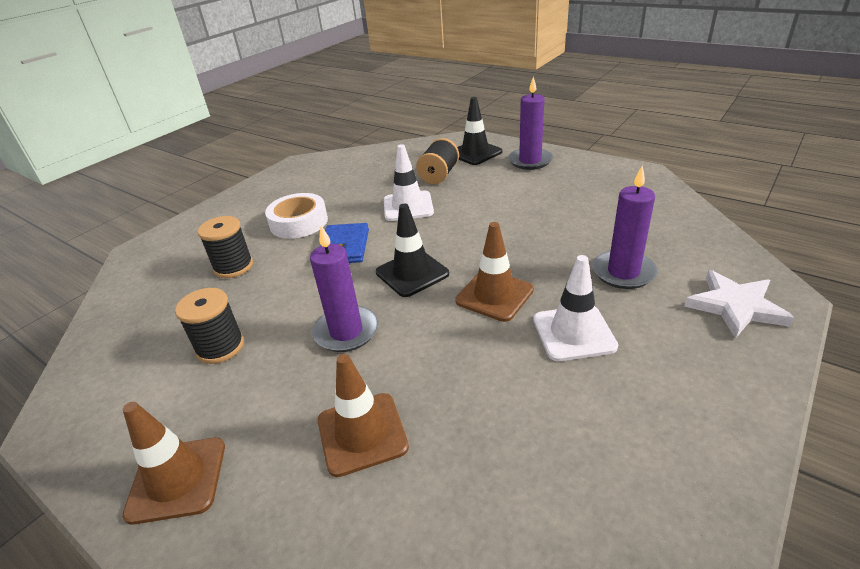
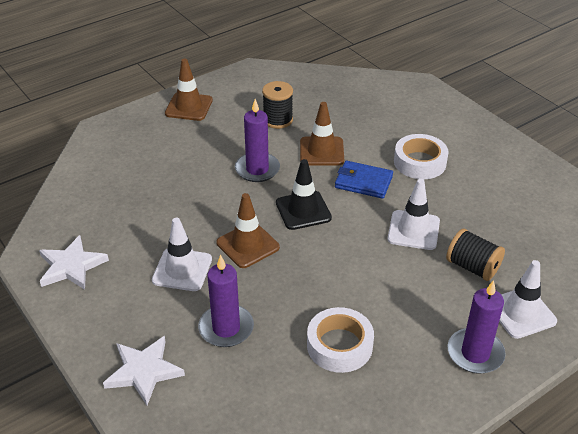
camera: 105 degrees right, 5 degrees up
black spool [198,216,253,278] -> none
brown traffic cone [318,354,409,477] -> brown traffic cone moved to [300,102,344,166]
black traffic cone [457,97,502,165] -> white traffic cone [499,260,557,339]
none -> white star [39,235,109,290]
none -> white tape [307,307,374,373]

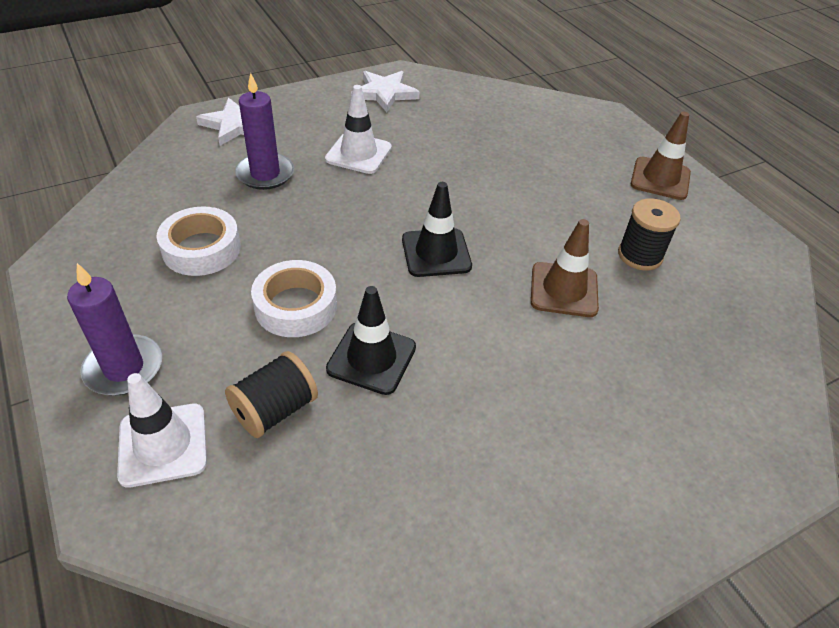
camera: 95 degrees right, 5 degrees up
brown traffic cone [216,193,280,268] -> none
purple candle [235,99,280,182] -> none
blue wallet [335,161,393,199] -> none
white traffic cone [387,179,440,250] -> black traffic cone [326,286,416,395]
white tape [394,134,449,179] -> white tape moved to [251,260,337,337]

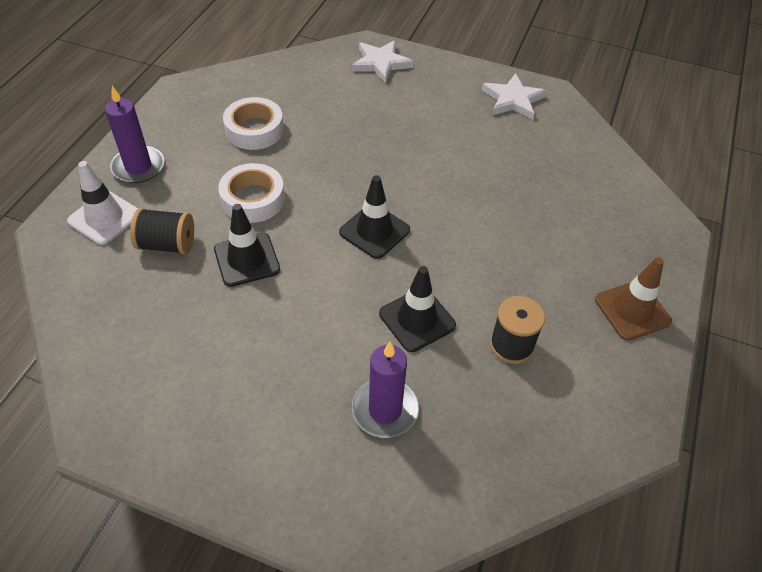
camera: 50 degrees right, 5 degrees up
purple candle [235,73,294,190] -> purple candle moved to [352,342,419,438]
white traffic cone [325,85,392,174] -> none
brown traffic cone [531,219,599,317] -> black traffic cone [379,266,456,352]

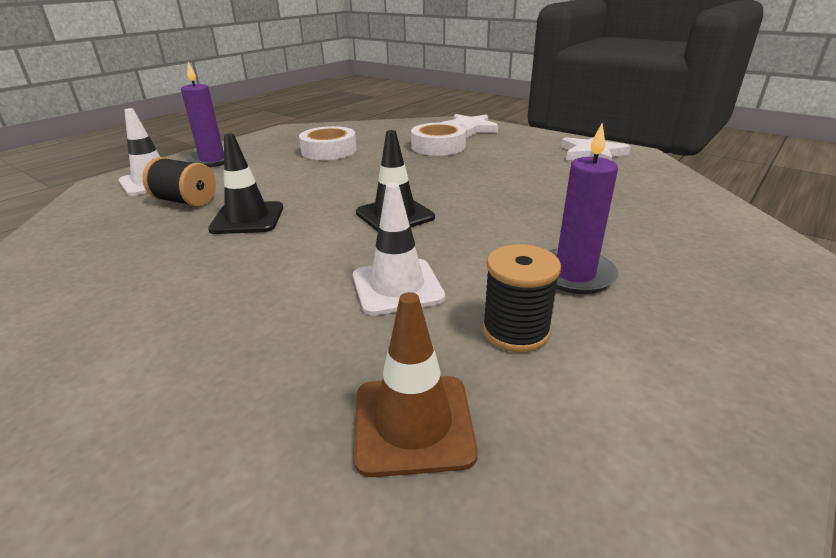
camera: 20 degrees right, 20 degrees down
white tape [218,163,285,223] -> white tape moved to [411,123,466,156]
purple candle [352,342,419,438] -> purple candle moved to [549,124,618,294]
black traffic cone [379,266,456,352] -> white traffic cone [353,183,445,316]
brown traffic cone [595,257,672,341] -> brown traffic cone moved to [354,292,478,477]

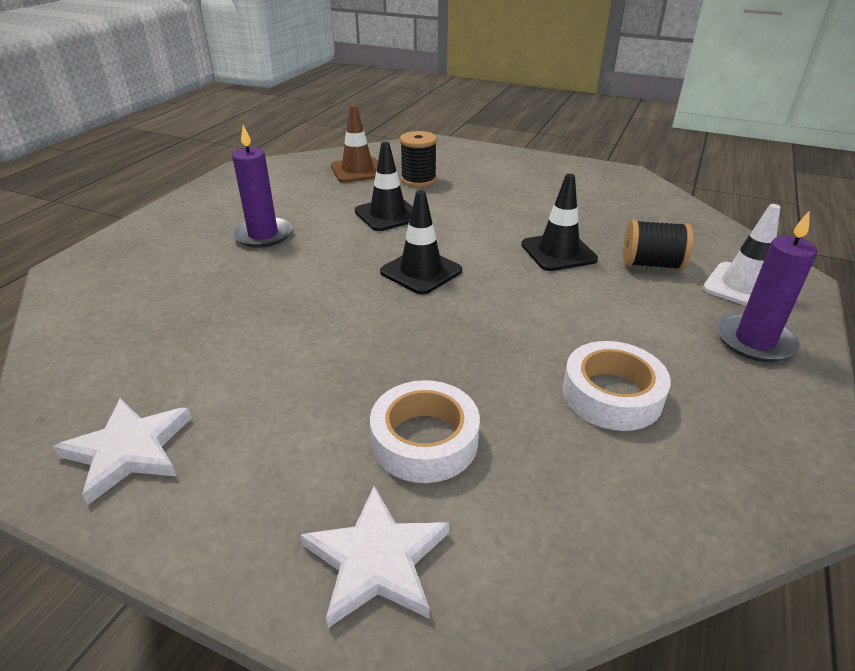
camera: 165 degrees right, 5 degrees up
white traffic cone [353,183,445,316] -> black traffic cone [355,142,413,231]
black spool [482,244,561,352] -> black spool moved to [400,131,437,187]

